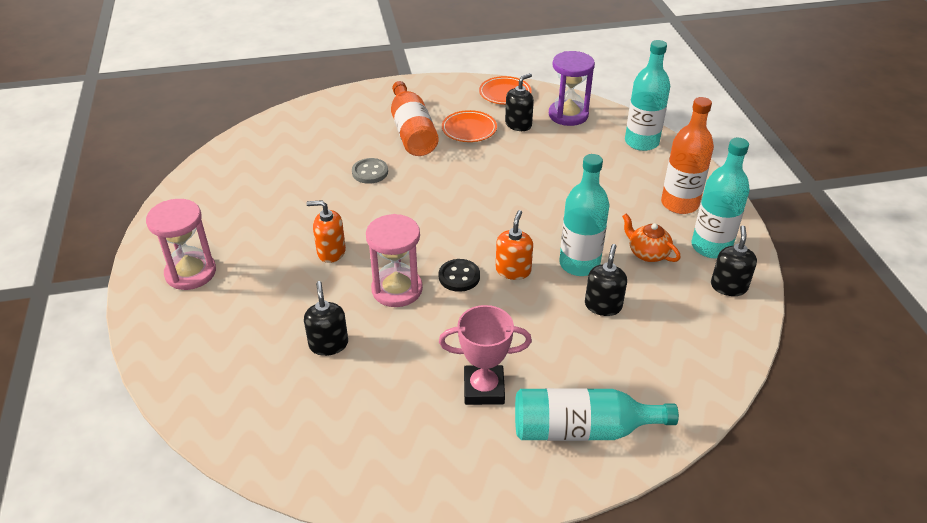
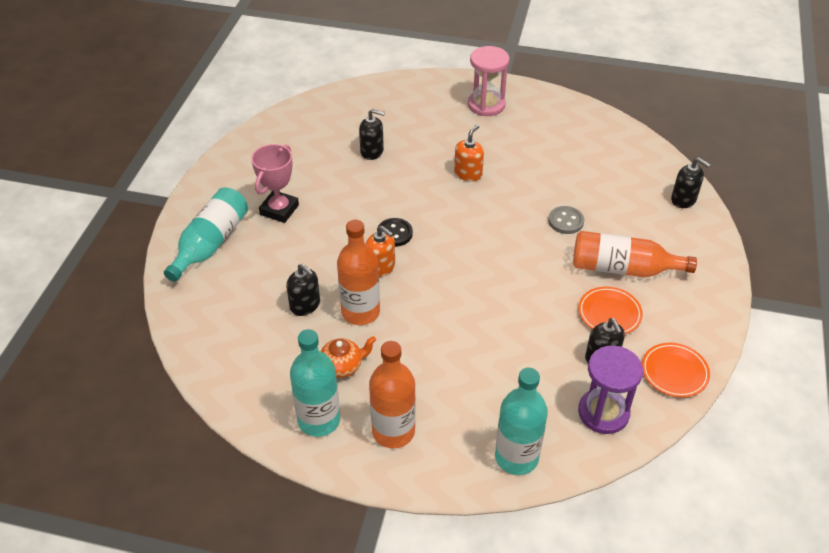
camera: 115 degrees right, 5 degrees up
pink hourglass [366,214,423,307] -> none
turquoise bottle [559,154,609,276] -> orange bottle [337,220,380,325]
black soap dispenser [711,225,757,296] -> black soap dispenser moved to [671,157,711,208]

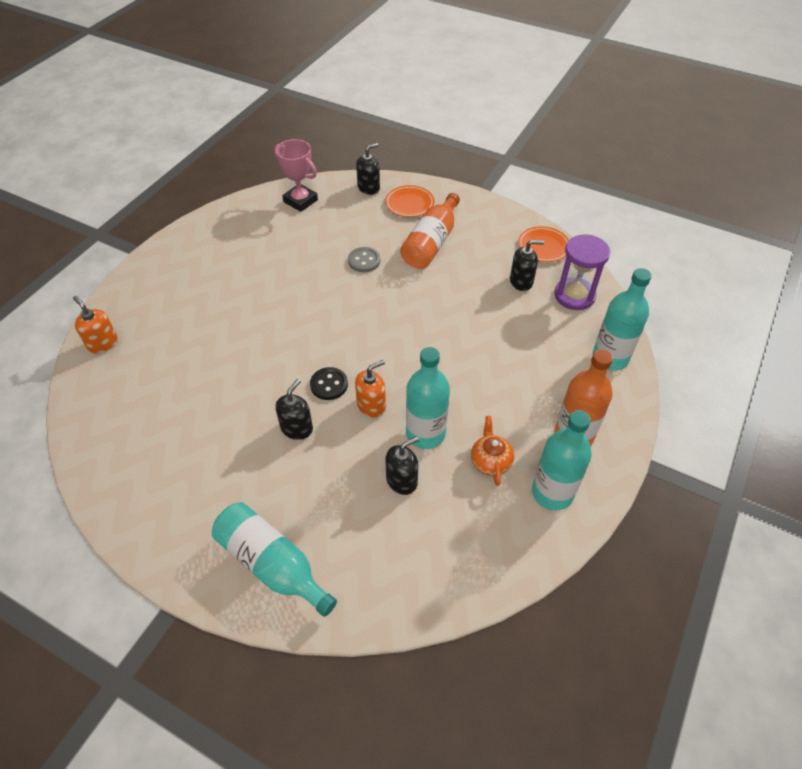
camera: 75 degrees left, 5 degrees up
pink trophy [251,144,299,223] -> pink trophy moved to [274,139,318,212]
orange bottle [337,220,380,325] -> turquoise bottle [406,347,450,449]
black soap dispenser [359,109,385,160] -> black soap dispenser moved to [275,379,313,440]
orange soap dispenser [454,125,484,182] -> orange soap dispenser moved to [73,296,118,353]
pink hourglass [468,46,510,116] -> none
orange plate [578,286,643,334] -> orange plate moved to [385,185,434,217]

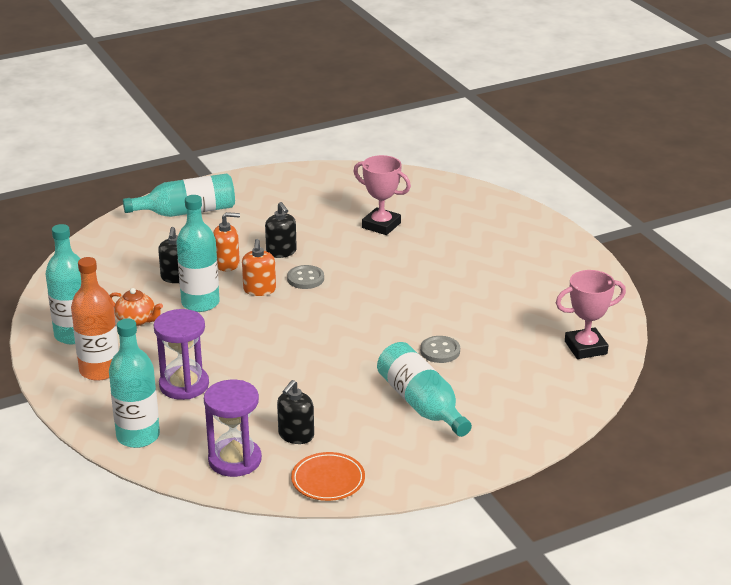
camera: 125 degrees right, 20 degrees down
orange soap dispenser [73,296,118,353] -> orange soap dispenser moved to [213,212,240,271]
black button [310,367,348,400] -> grey button [287,265,324,289]
black soap dispenser [356,143,380,195] -> none
orange plate [385,185,434,217] -> none
orange bottle [400,193,460,269] -> turquoise bottle [377,342,472,437]
none -> purple hourglass [154,309,209,400]
none -> pink trophy [353,155,411,235]

